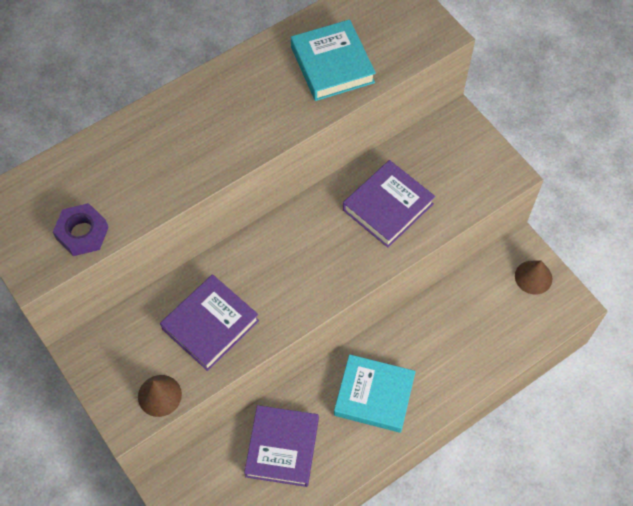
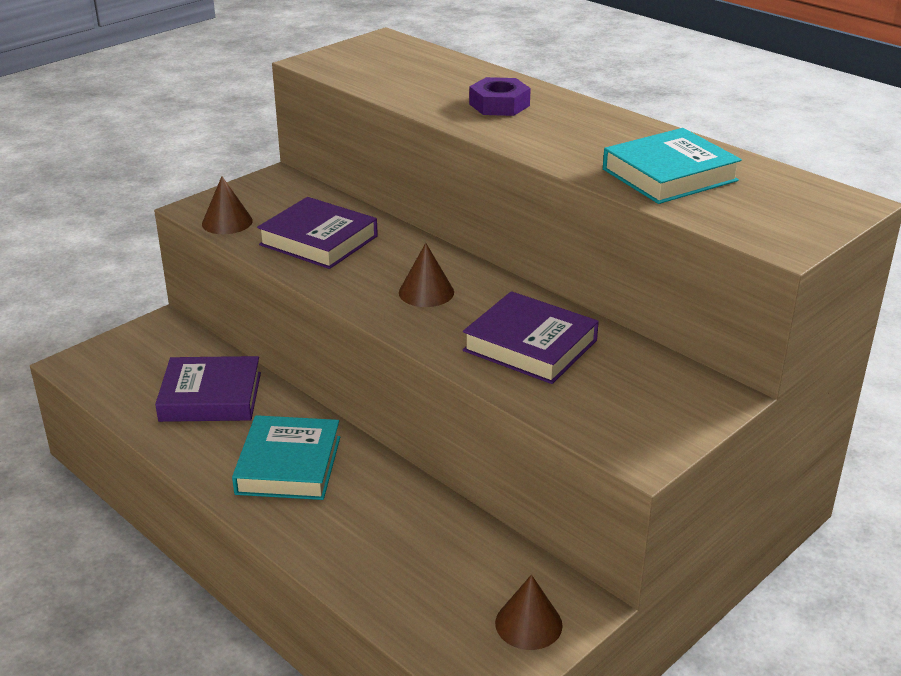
camera: 80 degrees right, 30 degrees down
purple nut [53,203,109,256] -> purple nut moved to [469,77,531,116]
none -> brown cone [399,243,454,307]

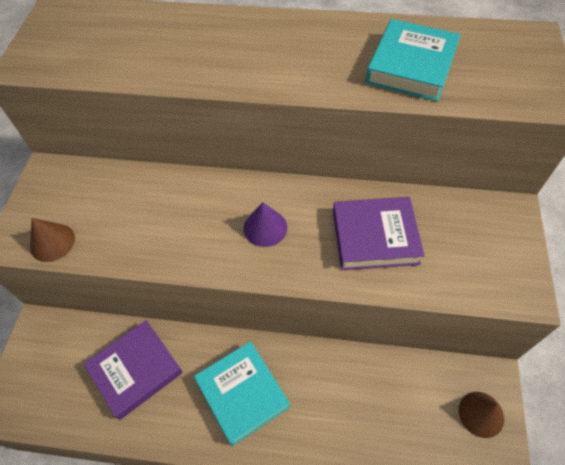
camera: 35 degrees left, 25 degrees up
purple book [257,197,378,269] -> none
brown cone [399,243,454,307] -> purple cone [244,202,287,247]
purple nut [469,77,531,116] -> none

